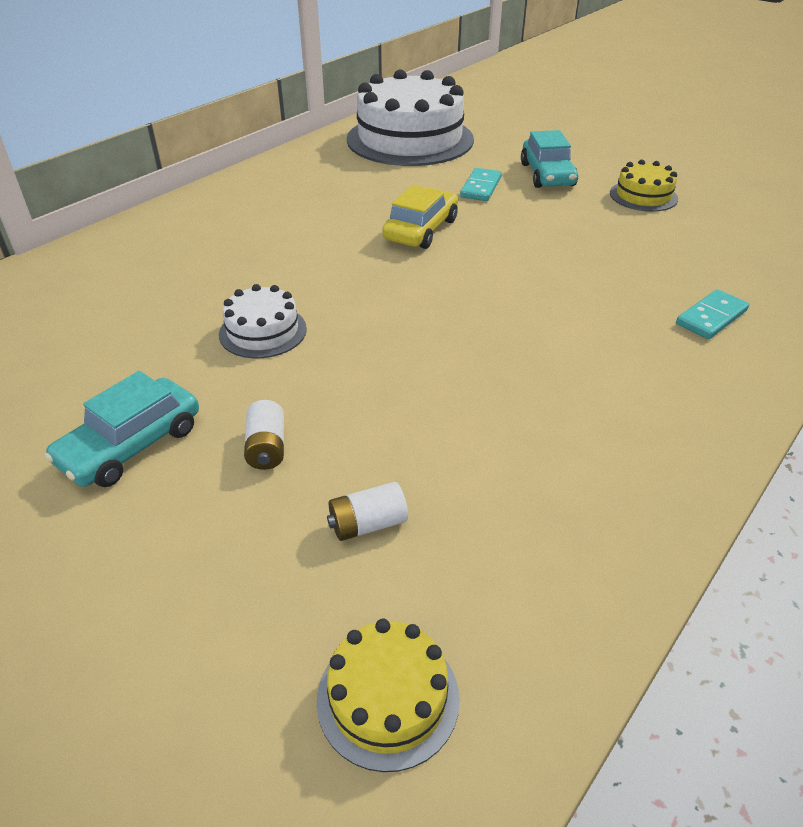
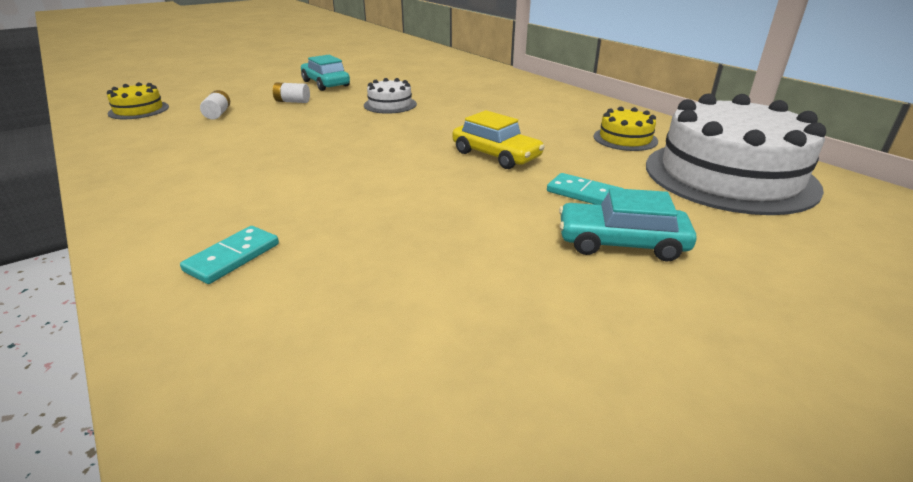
camera: 105 degrees right, 10 degrees down
yellow cake [610,160,678,212] -> yellow cake moved to [593,107,658,151]
turquoise domino [676,289,749,339] -> turquoise domino turned 60 degrees clockwise [180,226,279,284]

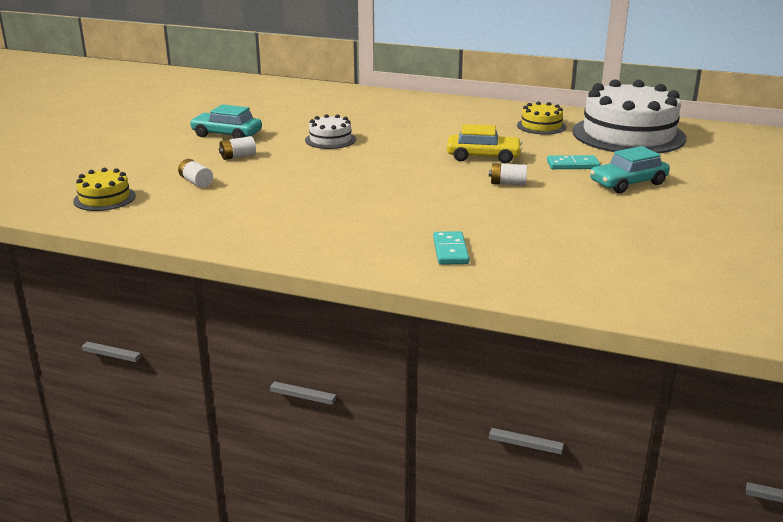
camera: 35 degrees left, 5 degrees down
none -> white battery [489,163,527,185]

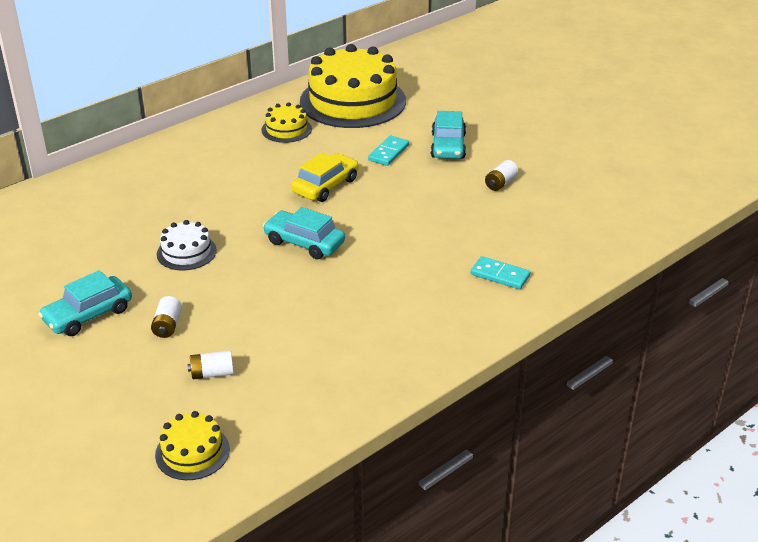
camera: 60 degrees left, 10 degrees up
white battery [489,163,527,185] -> white battery moved to [485,160,518,191]
white cake [572,79,686,154] -> yellow cake [300,44,406,128]
none -> turquoise car [263,207,345,259]

